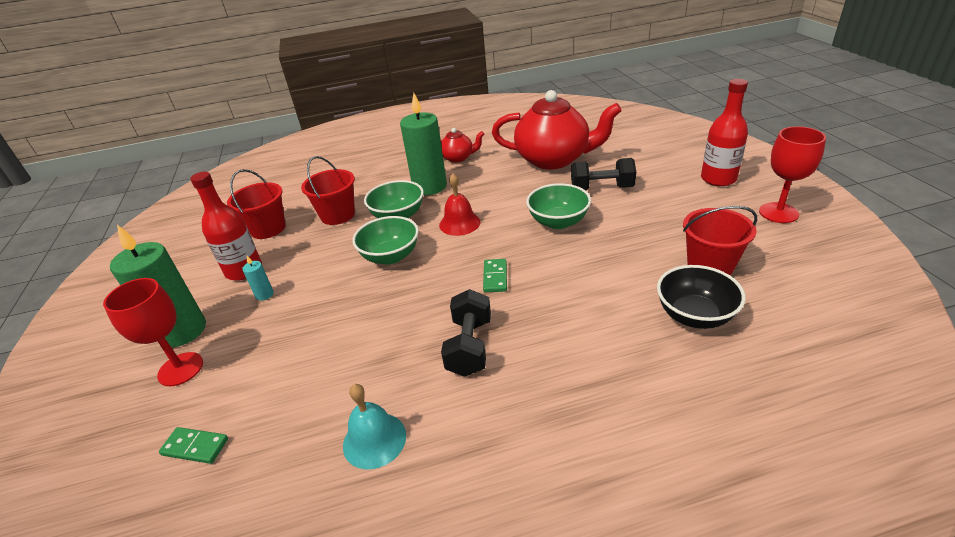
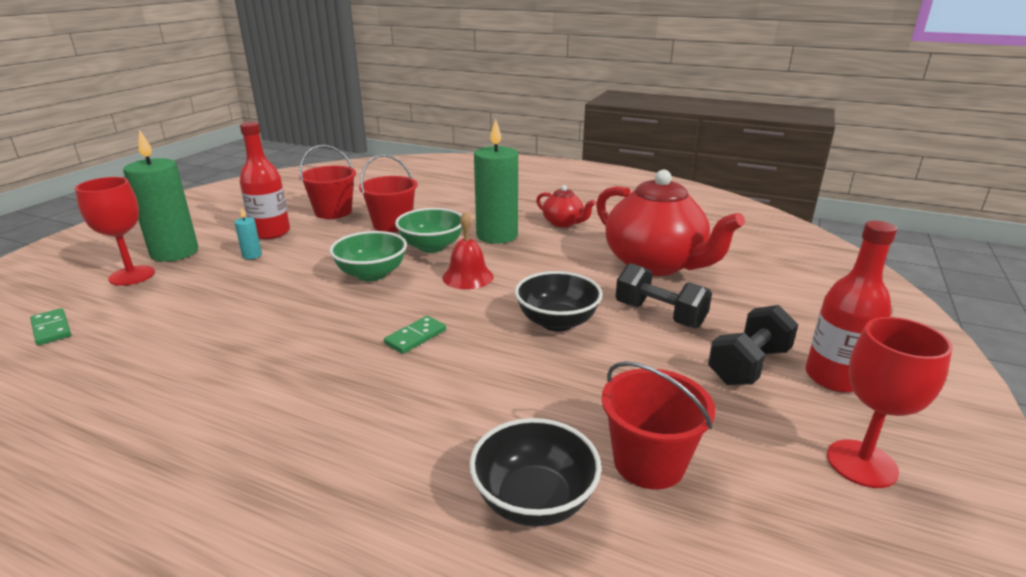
camera: 35 degrees right, 10 degrees down
turquoise bell [343,384,406,469] -> none
black dumbbell [441,289,491,377] -> black dumbbell moved to [708,305,798,385]
green bowl [526,183,591,229] -> black bowl [515,271,603,332]

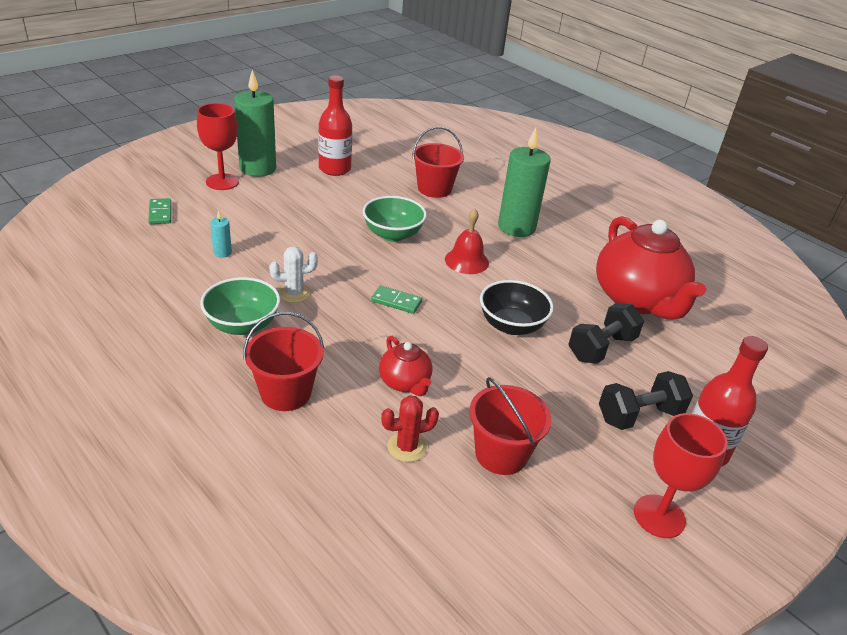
camera: 20 degrees right, 10 degrees up
turquoise candle [235,207,262,259] -> turquoise candle moved to [210,210,232,258]
red bucket [299,145,356,219] -> red bucket moved to [243,312,324,411]
green domino [384,316,446,354] -> green domino turned 45 degrees clockwise [371,285,422,314]
green bowl [395,208,462,253] -> green bowl moved to [200,277,280,335]
black bowl [469,418,601,527] -> red cactus [381,395,439,462]
red teapot [536,185,596,228] -> red teapot moved to [379,336,433,396]
black dumbbell [615,263,712,328] -> black dumbbell turned 75 degrees clockwise [569,303,644,364]
none -> white cactus [269,246,318,303]

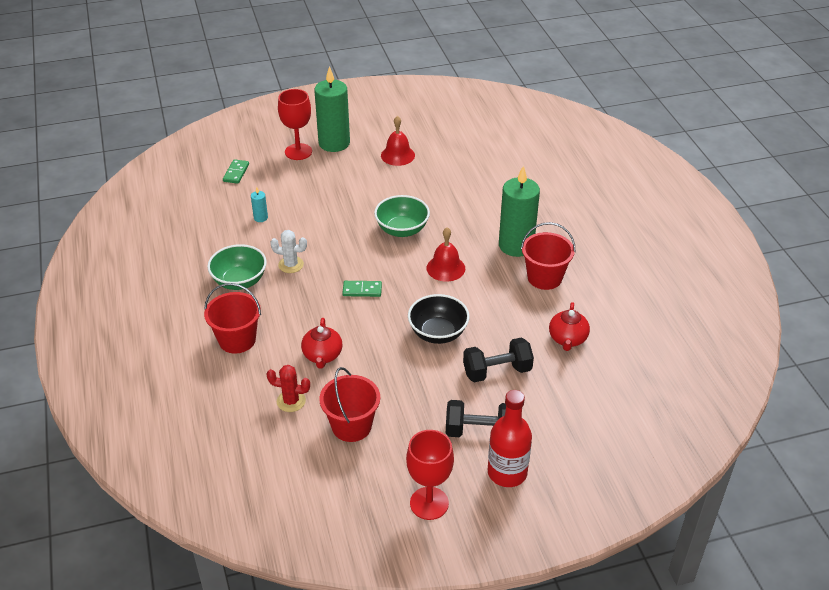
camera: 30 degrees right, 5 degrees up
red bottle [318,75,352,176] -> red bell [381,116,415,166]
green domino [371,285,422,314] -> green domino turned 45 degrees counterclockwise [343,281,382,297]
red bucket [412,127,464,198] -> red bucket moved to [521,222,575,290]
red teapot [596,216,706,320] -> red teapot [549,302,590,351], size x0.47

